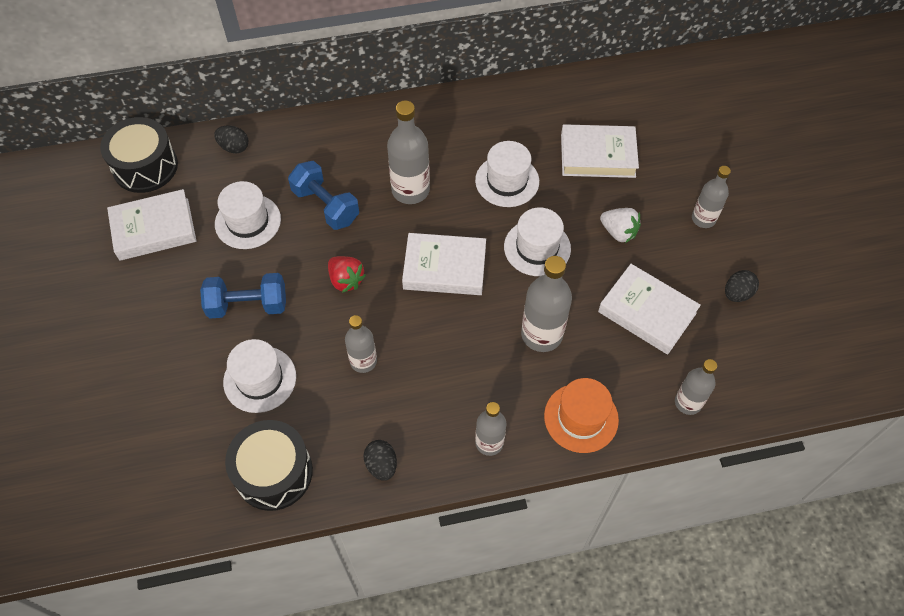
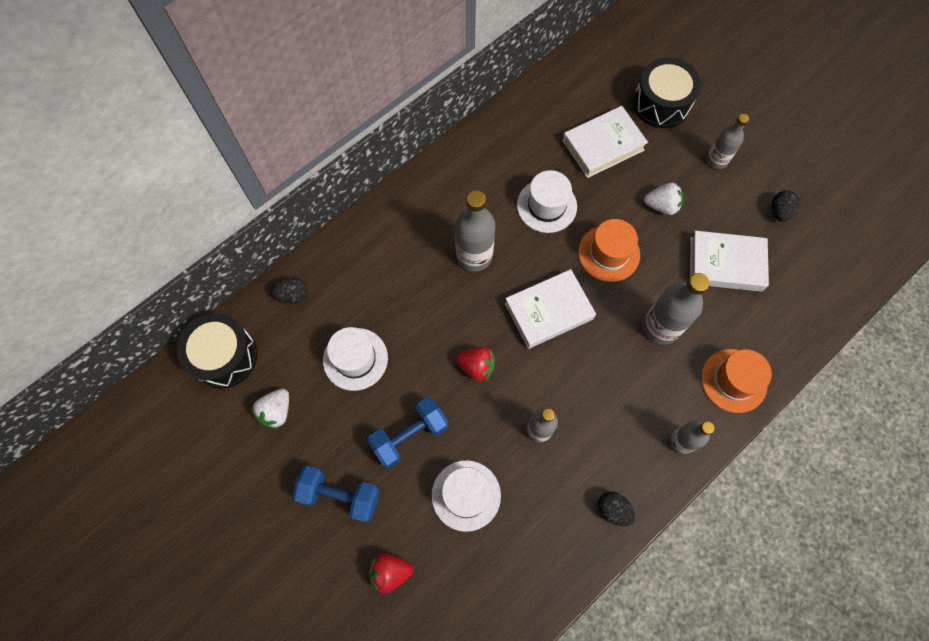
camera: 30 degrees left, 10 degrees up
white book [107,189,196,261] -> white strawberry [251,389,289,429]
black drum [225,420,313,511] -> black drum moved to [633,57,701,128]
blue dumbbell [288,161,359,230] -> blue dumbbell moved to [293,466,380,522]
white hat [504,207,571,276] -> orange hat [578,219,640,282]
grey bottle [675,359,717,415] -> none
none -> red strawberry [369,553,414,594]

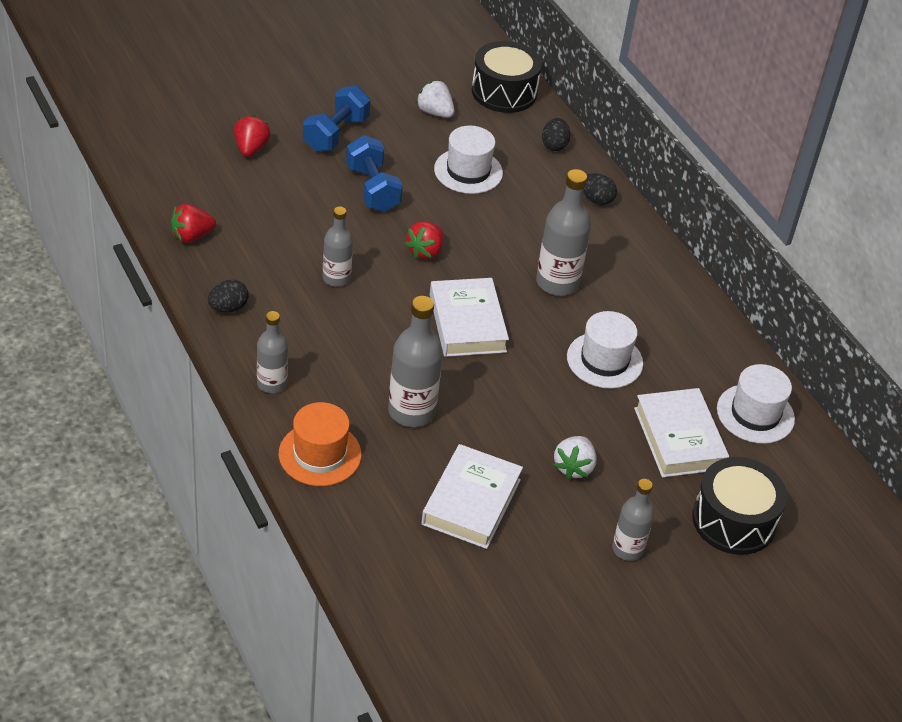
camera: 100 degrees right, 25 degrees down
white hat [432,460,501,532] -> white hat moved to [717,364,795,444]
orange hat [578,219,640,282] -> none
black egg [771,190,800,222] -> black egg moved to [583,173,617,205]
none -> red strawberry [171,204,216,243]

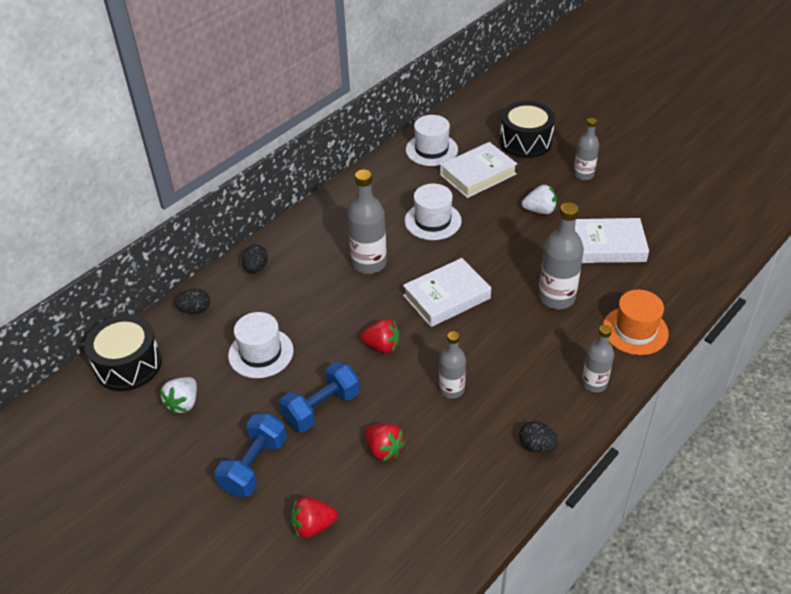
camera: 105 degrees left, 0 degrees up
red strawberry [171,204,216,243] -> red strawberry moved to [365,423,406,462]
blue dumbbell [303,86,370,152] -> blue dumbbell turned 75 degrees counterclockwise [215,413,287,497]

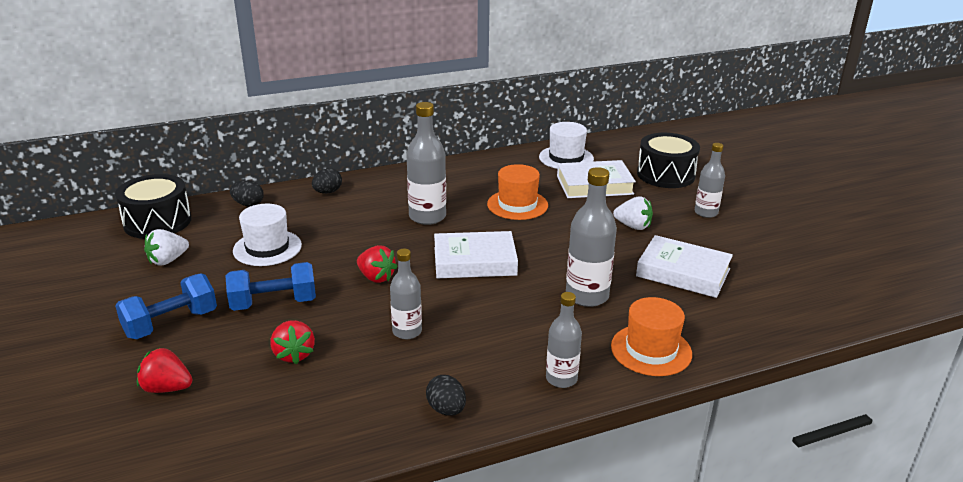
camera: 25 degrees right, 15 degrees down
white hat [405,184,462,240] -> orange hat [487,164,548,220]

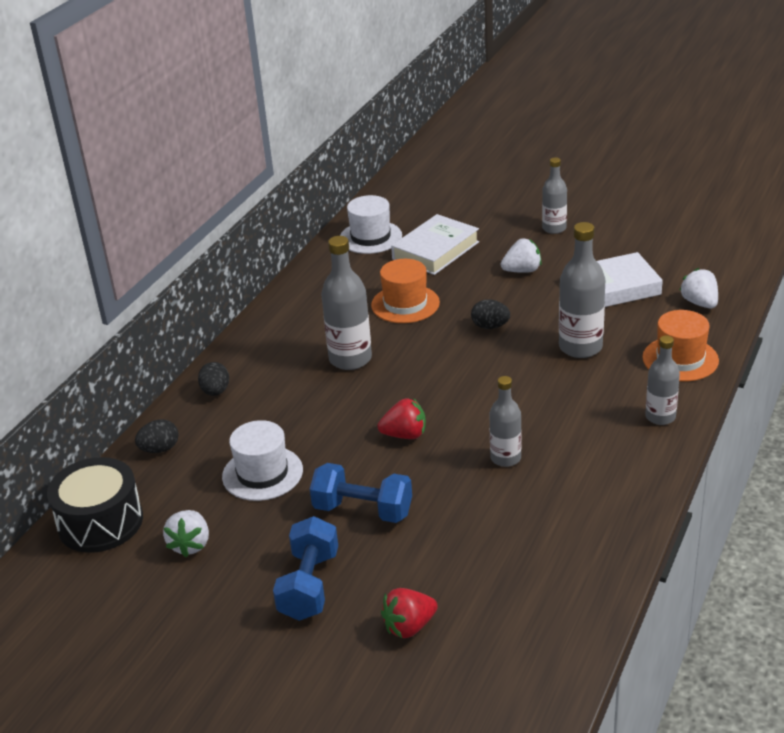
camera: 40 degrees left, 5 degrees up
blue dumbbell [226,262,316,311] -> blue dumbbell turned 75 degrees clockwise [310,463,412,523]
red strawberry [271,320,315,364] -> none
black egg [426,375,466,416] -> black egg moved to [471,299,510,329]
white book [434,231,518,278] -> none
black drum [637,133,700,188] -> none
none -> white strawberry [679,268,718,308]

